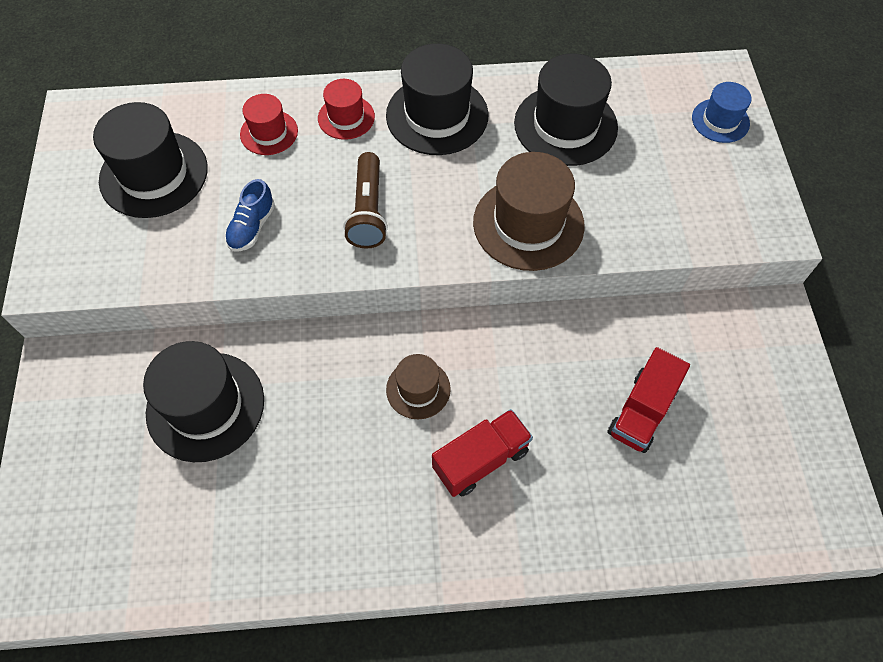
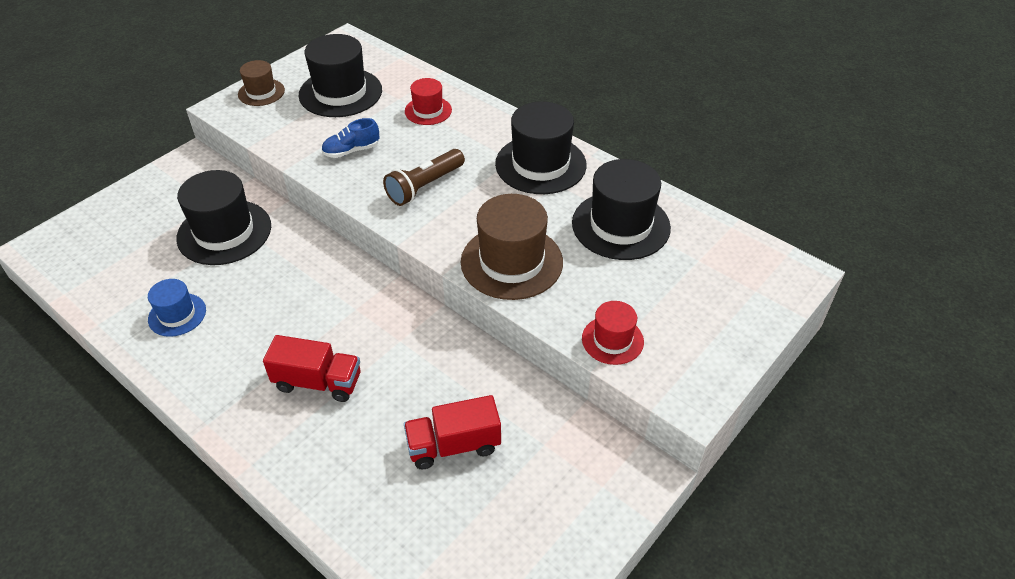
camera: 45 degrees right, 15 degrees down
red hat [318,79,375,140] -> red hat moved to [582,301,644,365]
brown hat [386,354,451,419] -> brown hat moved to [238,60,285,106]
blue hat [692,82,752,143] -> blue hat moved to [148,279,206,337]

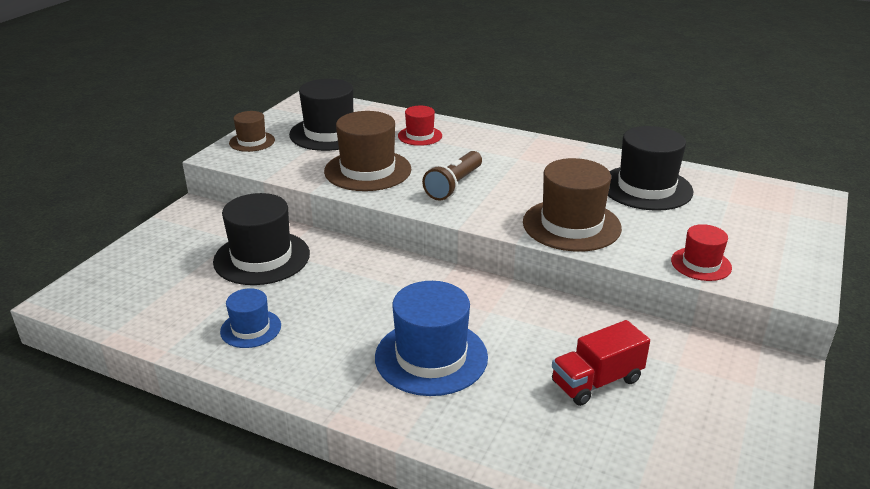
camera: 15 degrees left, 15 degrees down
red truck [263,335,360,402] -> blue hat [375,281,488,396]
blue shoe [321,118,379,158] -> brown hat [324,111,411,191]
black hat [495,101,587,194] -> none

